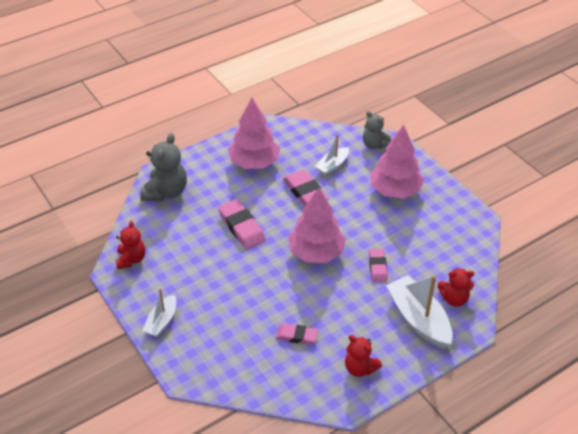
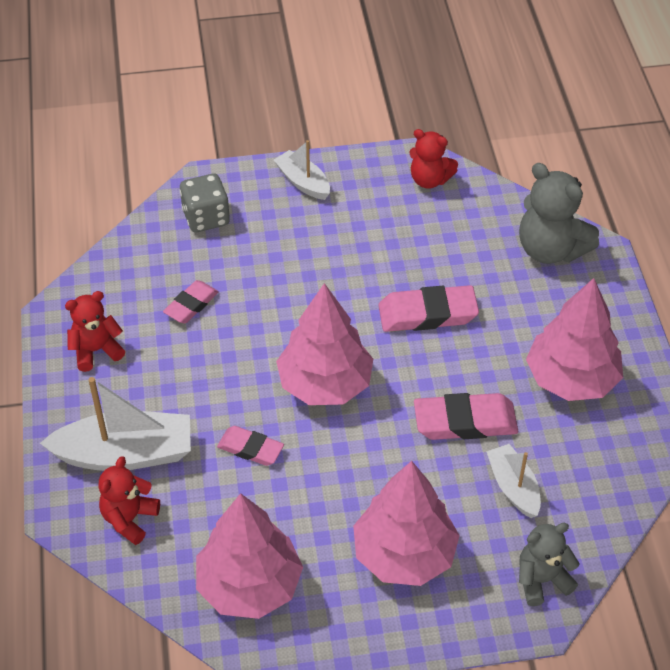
camera: 115 degrees right, 5 degrees up
none -> grey dice [180,174,230,232]
none -> pink tree [196,493,303,619]

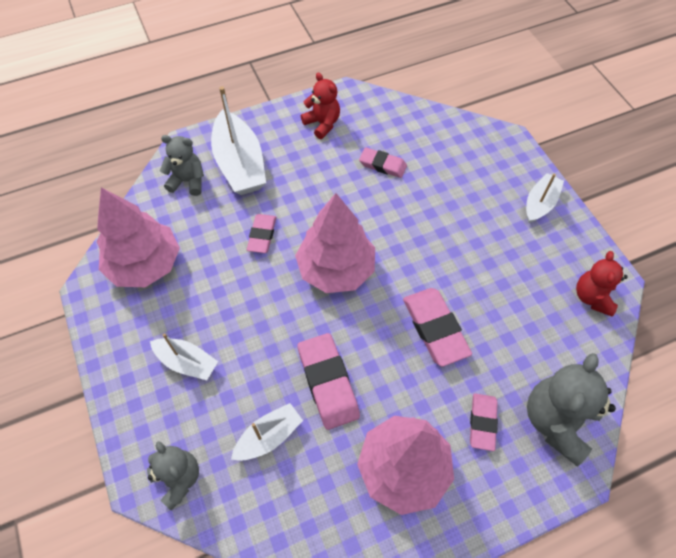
camera: 75 degrees right, 10 degrees up
red teddy bear [98,456,160,545] -> grey teddy bear [160,135,204,196]
grey dice [180,174,230,232] -> none
pink tree [353,461,460,586] -> white boat [150,333,218,380]
none -> pink eraser [470,393,498,451]

